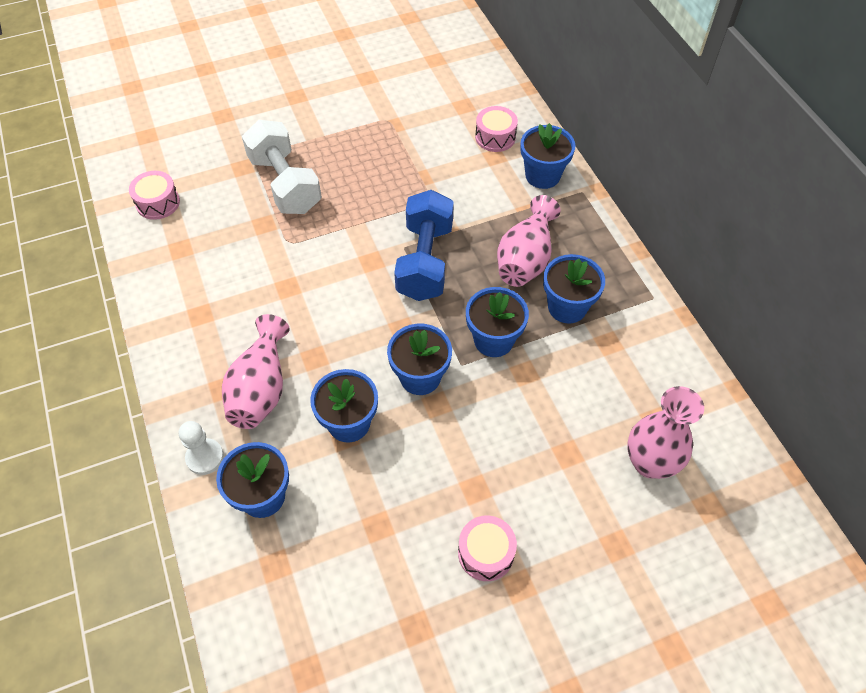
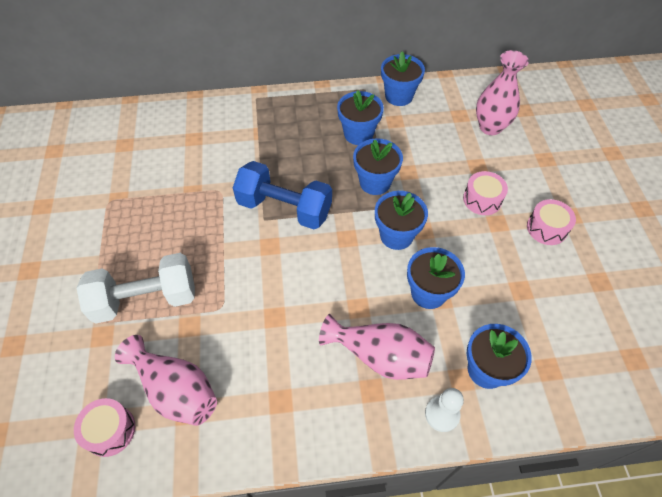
camera: 75 degrees left, 0 degrees up
pink drum [475,106,518,152] -> pink drum moved to [463,171,508,215]
pink vase [497,195,561,287] -> pink vase moved to [115,335,217,426]
blue flower pot [520,123,575,189] -> blue flower pot moved to [381,52,425,106]

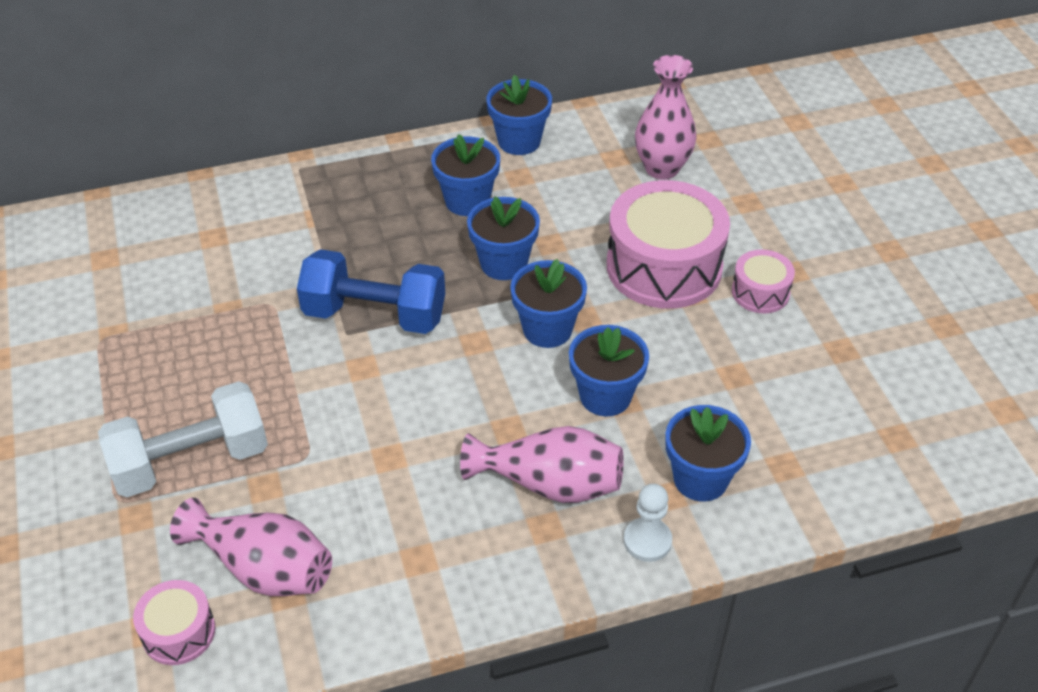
camera: 10 degrees left, 10 degrees down
pink drum [463,171,508,215] -> pink drum [607,180,730,309], size x2.04

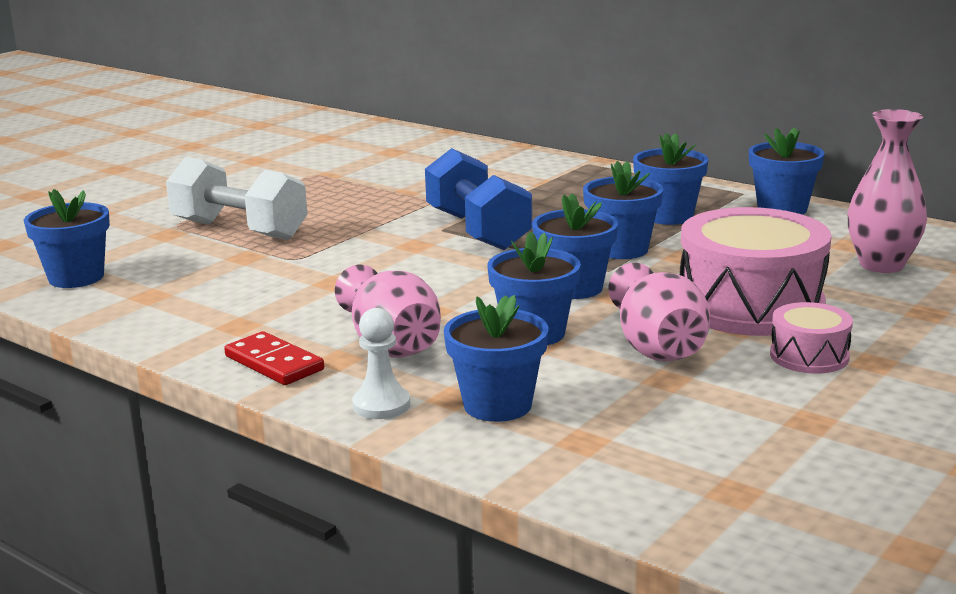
camera: 55 degrees right, 25 degrees down
pink drum [133,580,215,665] -> blue flower pot [24,189,110,288]
pink vase [170,498,332,596] -> pink vase moved to [608,263,710,361]
none -> red domino [224,331,324,385]

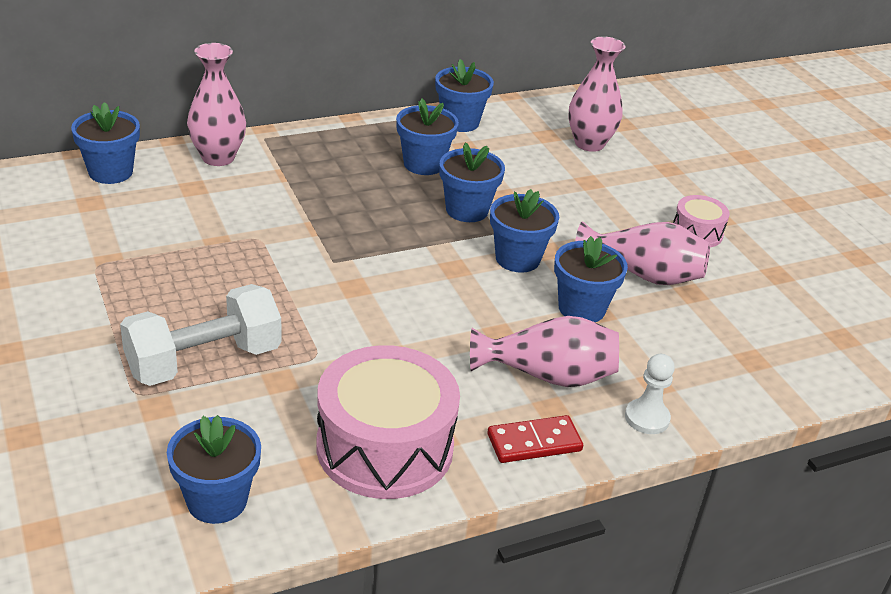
camera: 65 degrees left, 15 degrees up
blue dumbbell [425,148,532,250] -> none
blue flower pot [444,295,549,422] -> blue flower pot moved to [71,102,140,184]
pink drum [680,207,831,336] -> pink drum moved to [316,345,460,499]
none -> pink vase [187,43,246,166]

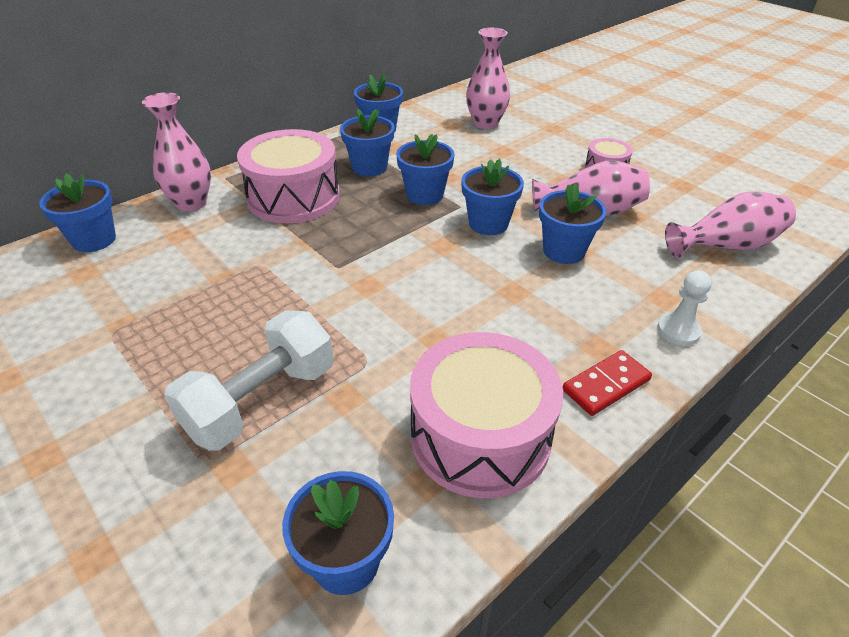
camera: 15 degrees left, 5 degrees up
pink vase [470,316,619,387] -> pink vase moved to [665,191,796,258]
none -> pink drum [237,129,340,223]

